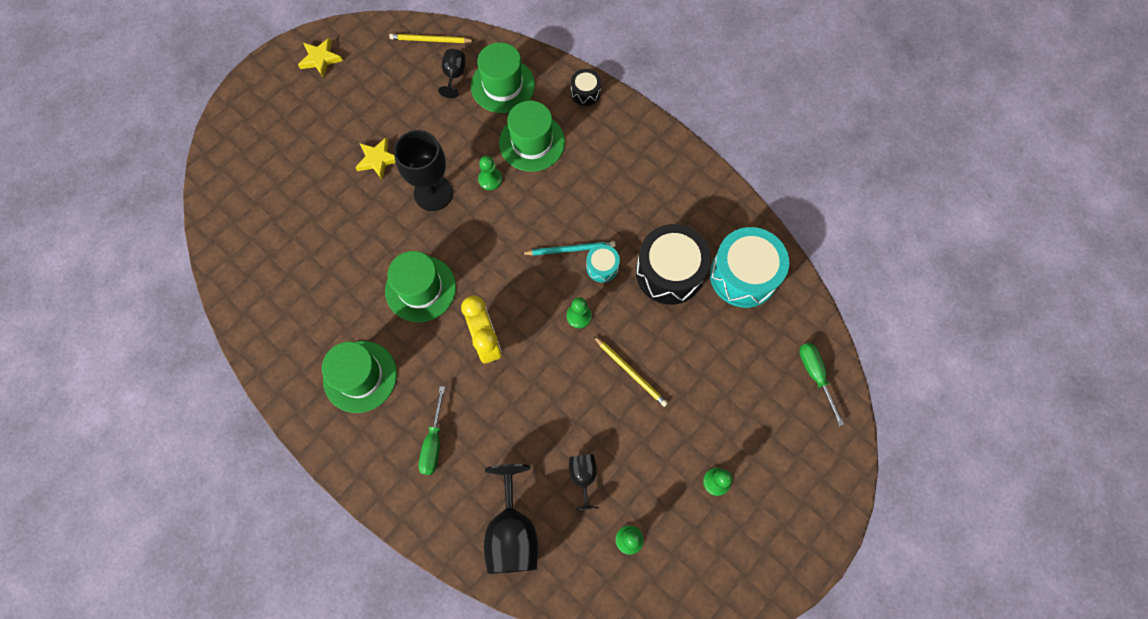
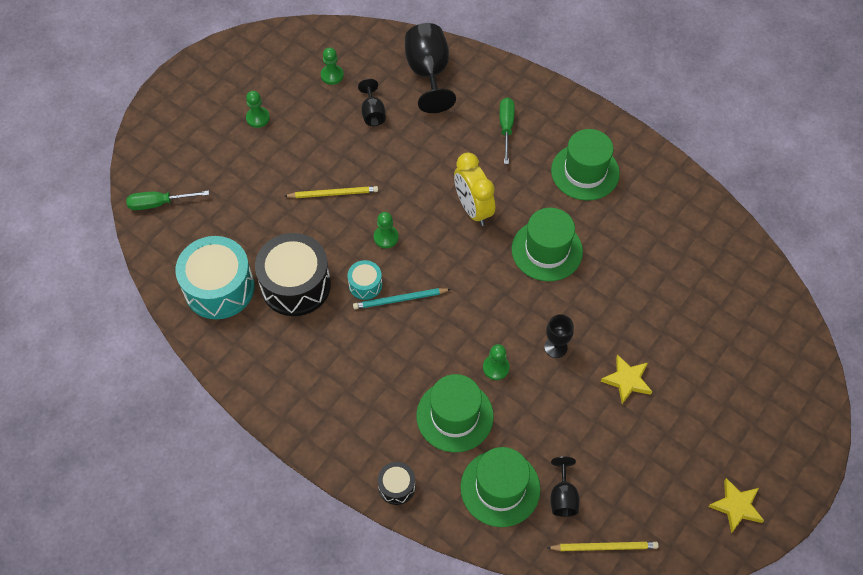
camera: 175 degrees right, 10 degrees down
black goblet [394,130,453,211] -> black goblet [544,314,574,358], size x0.54
yellow pencil [594,336,668,407] -> yellow pencil turned 135 degrees clockwise [285,186,378,198]
green screwdriver [799,343,844,426] -> green screwdriver turned 105 degrees clockwise [126,190,209,210]

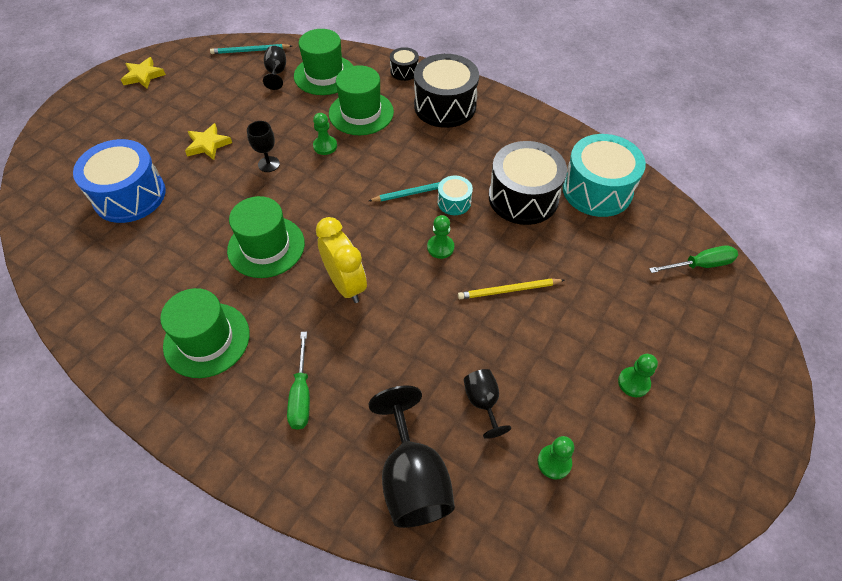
camera: 175 degrees right, 5 degrees down
yellow pencil [547,542,659,551] -> turquoise pencil [210,44,292,54]
none -> blue drum [73,139,166,223]
none -> black drum [414,54,479,128]

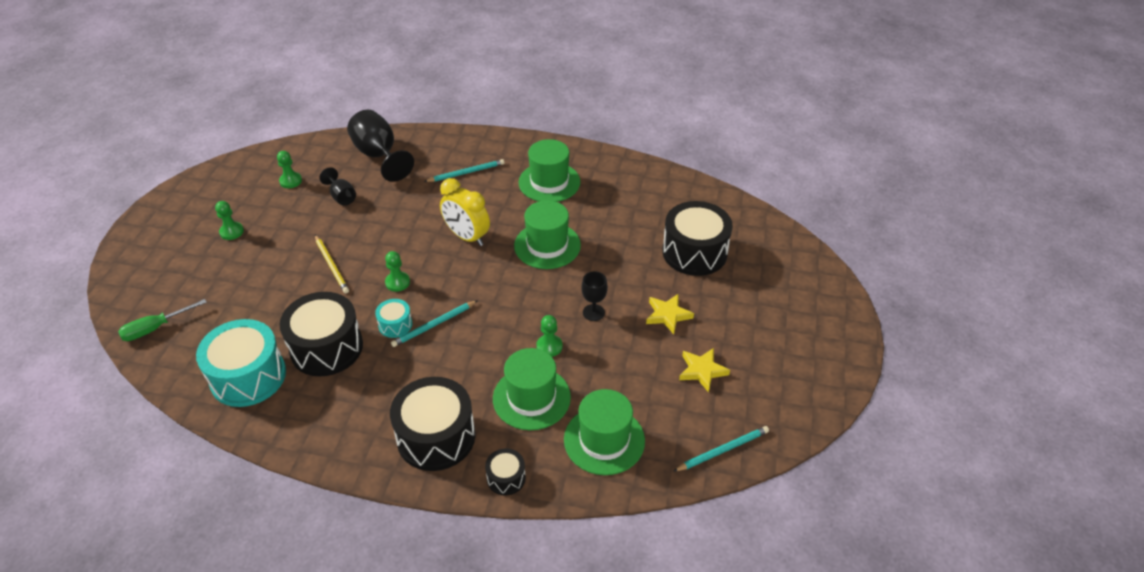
camera: 160 degrees right, 10 degrees down
blue drum [73,139,166,223] -> black drum [662,201,733,276]
yellow star [121,57,166,89] -> yellow star moved to [679,348,730,393]
black goblet [263,46,286,90] -> none
green screwdriver [287,332,310,430] -> turquoise pencil [424,159,505,182]
yellow pencil [458,279,564,299] -> yellow pencil turned 90 degrees clockwise [315,235,349,293]

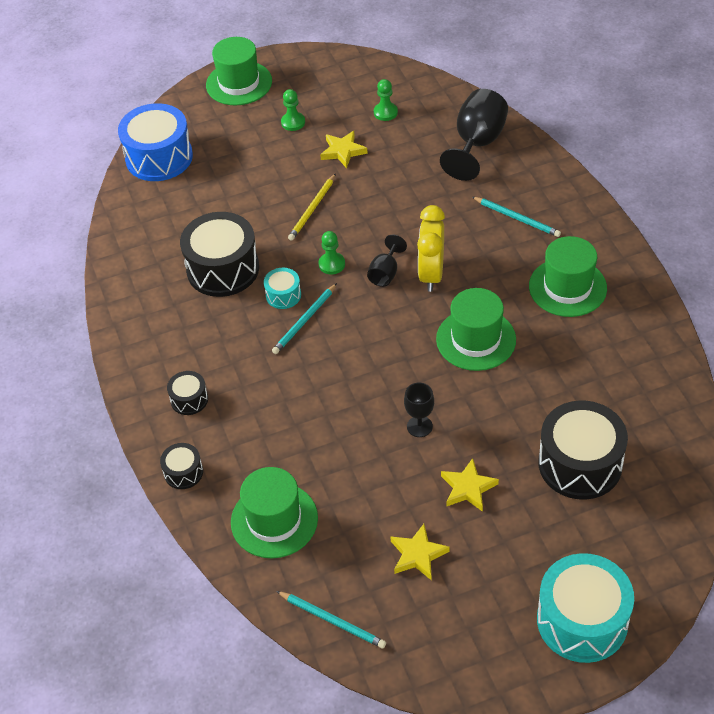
camera: 60 degrees right, 5 degrees up
green screwdriver [118,299,207,341] -> blue drum [118,103,193,181]
turquoise drum [196,319,286,407] -> turquoise drum moved to [537,553,634,663]
black goblet [319,167,356,205] -> black goblet moved to [367,235,407,287]
black drum [390,377,475,471] -> black drum [167,371,208,415], size x0.48
turquoise pencil [391,300,478,347] -> turquoise pencil turned 75 degrees counterclockwise [272,283,337,354]
green hat [493,348,571,430] -> green hat moved to [206,37,272,105]
green pawn [536,315,563,357] -> none
none -> yellow star [320,131,368,168]

